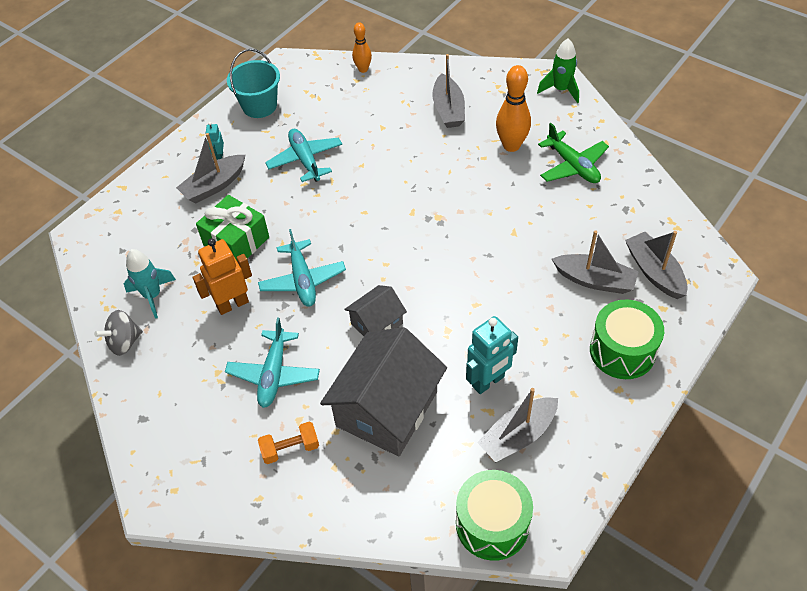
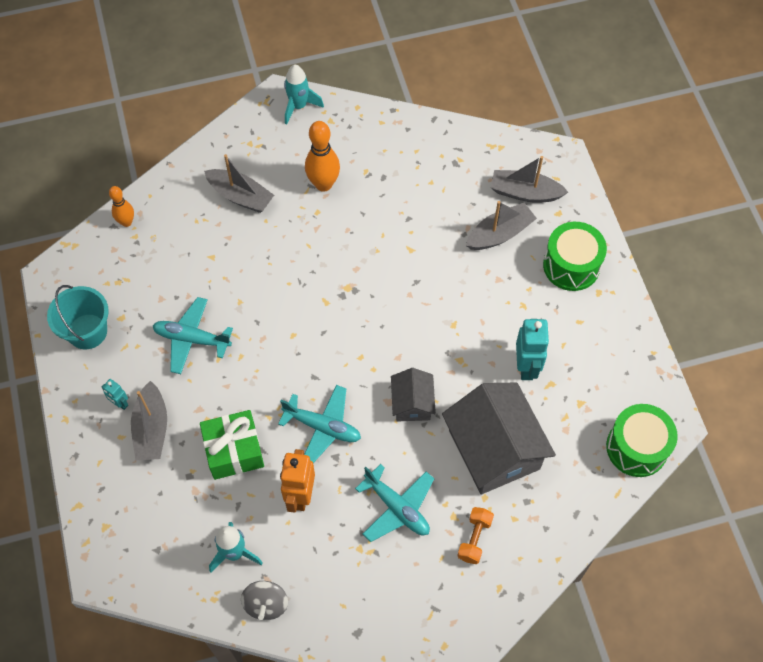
camera: 55 degrees left, 10 degrees up
grey boat [477,388,558,462] -> none
green rocket [537,38,579,103] -> turquoise rocket [284,65,324,125]
green plane [538,123,609,183] -> none

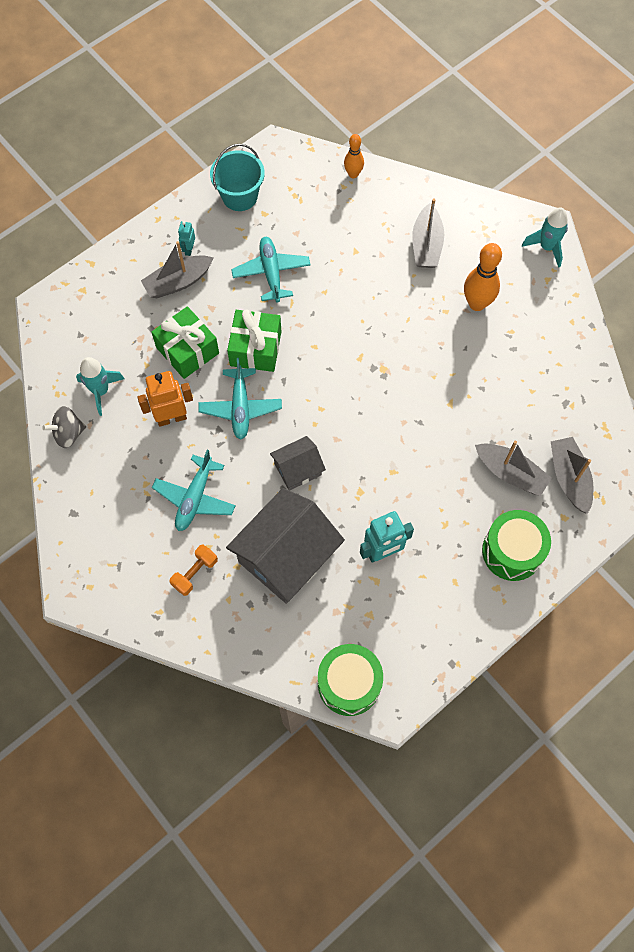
camera: 65 degrees right, 5 degrees up
orange dumbbell [457,507,494,564] -> orange dumbbell turned 45 degrees counterclockwise [169,545,218,596]
none -> green gift [227,310,281,372]

